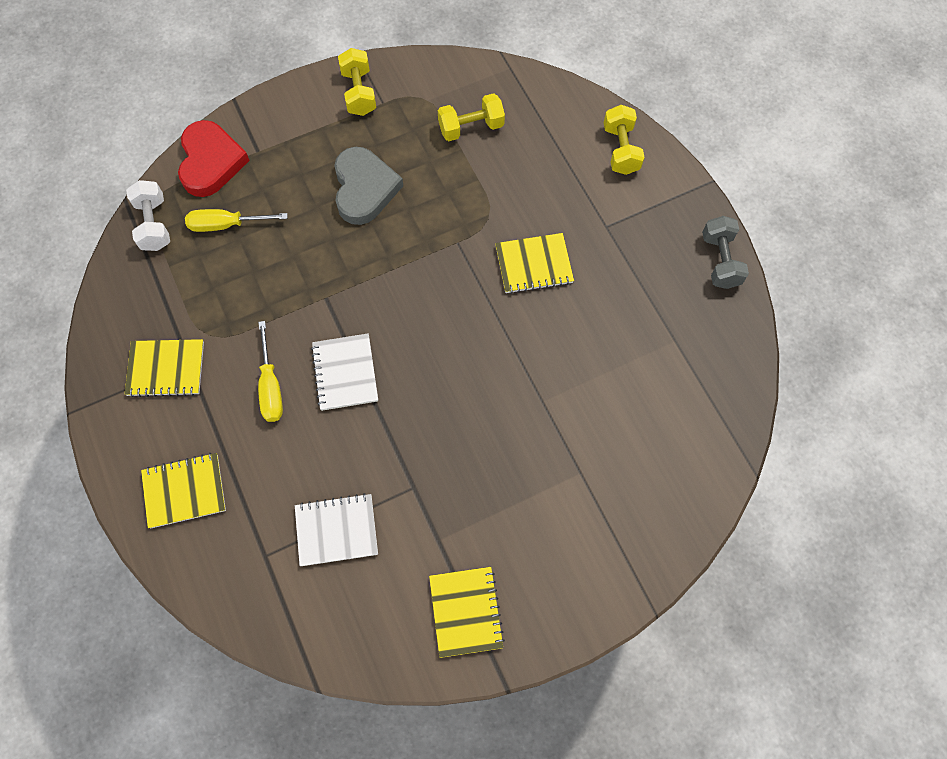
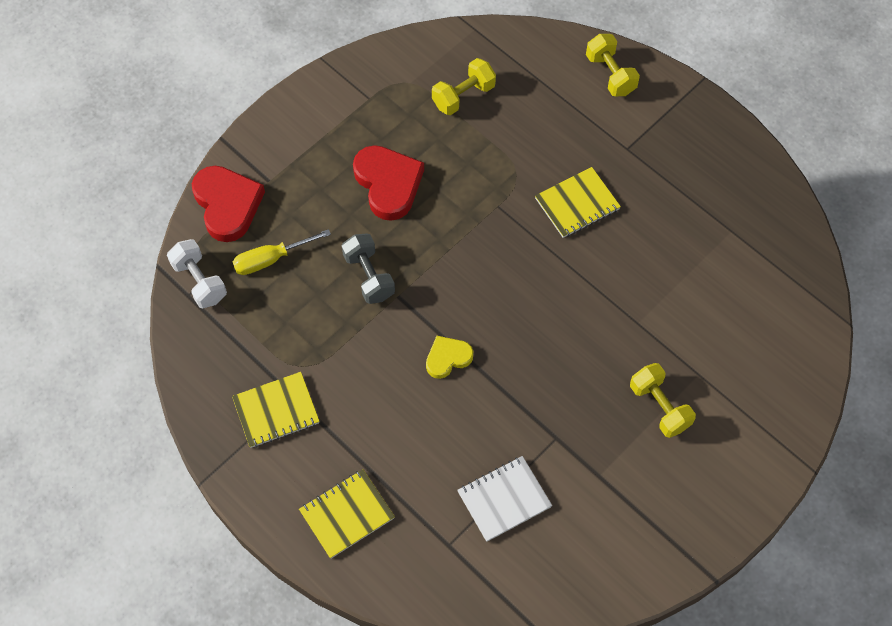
camera: 20 degrees left, 5 degrees down
yellow screwdriver [258,321,283,422] -> none
white notebook [311,333,378,411] -> yellow heart [426,336,473,379]
grey heart [334,147,403,225] -> red heart [353,145,424,221]
yellow dumbbell [338,48,376,116] -> yellow dumbbell moved to [630,363,696,438]
yellow notebook [429,567,505,658] -> none
grey dumbbell [702,216,749,289] -> grey dumbbell moved to [342,233,395,304]

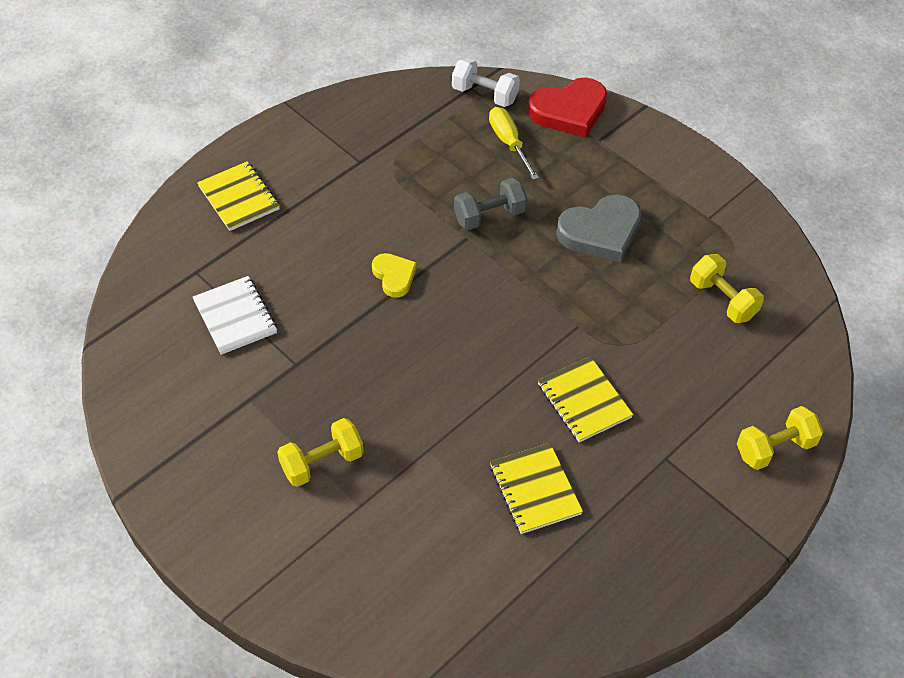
camera: 90 degrees right, 10 degrees down
white dumbbell [167,239,227,308] -> white dumbbell turned 60 degrees clockwise [452,58,520,107]
yellow notebook [232,372,320,448] -> yellow notebook moved to [490,443,583,534]
red heart [353,145,424,221] -> grey heart [556,194,641,263]

